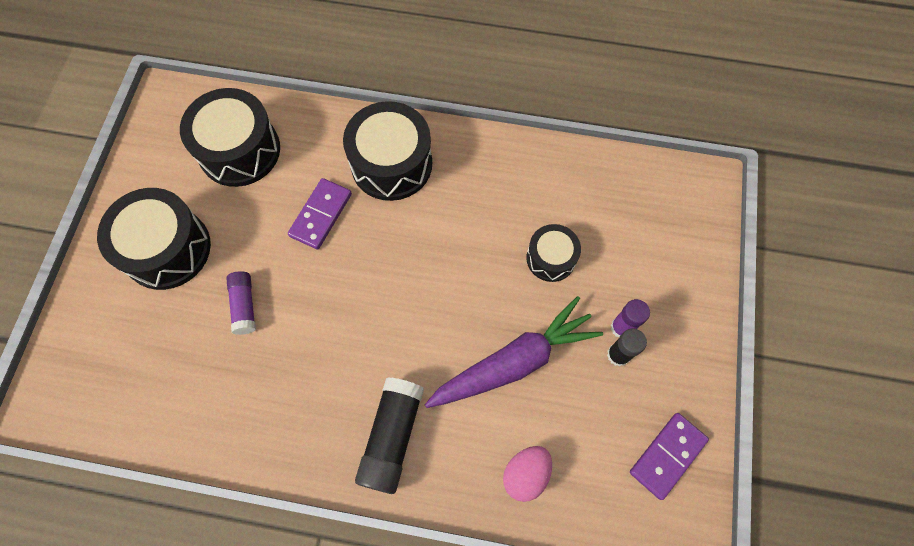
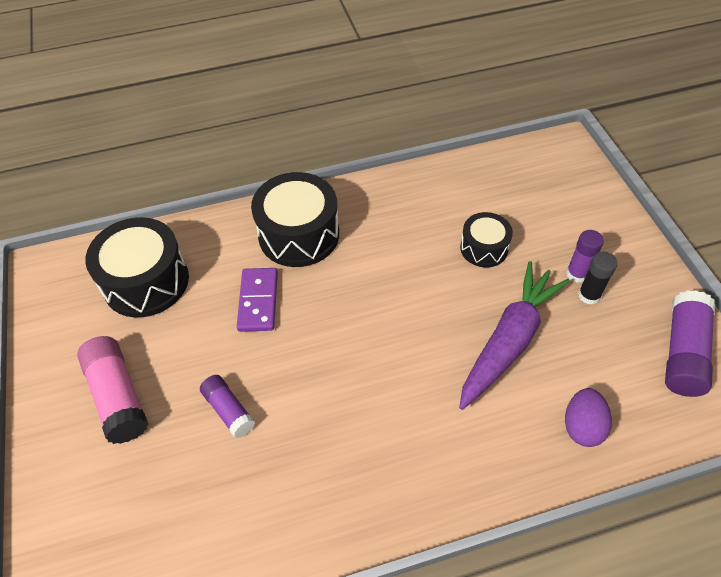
camera: 25 degrees left, 15 degrees down
black drum [97,188,211,290] -> pink glue stick [77,336,149,444]
black glue stick [355,377,424,494] -> none
pink egg [503,446,552,502] -> purple egg [565,388,612,447]
purple domino [630,413,709,500] -> purple glue stick [665,290,715,397]

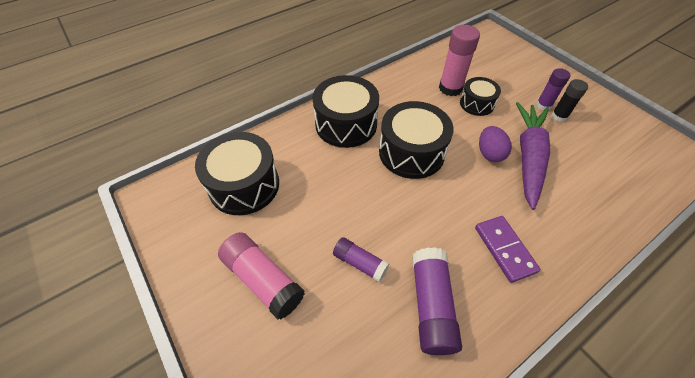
camera: 20 degrees left, 0 degrees up
purple domino [237,268,278,332] -> purple domino moved to [475,216,541,283]
purple egg [565,388,612,447] -> purple egg moved to [479,126,512,162]
purple glue stick [665,290,715,397] -> purple glue stick moved to [412,247,462,355]
none -> black drum [379,101,454,179]
none -> pink glue stick [439,25,480,96]

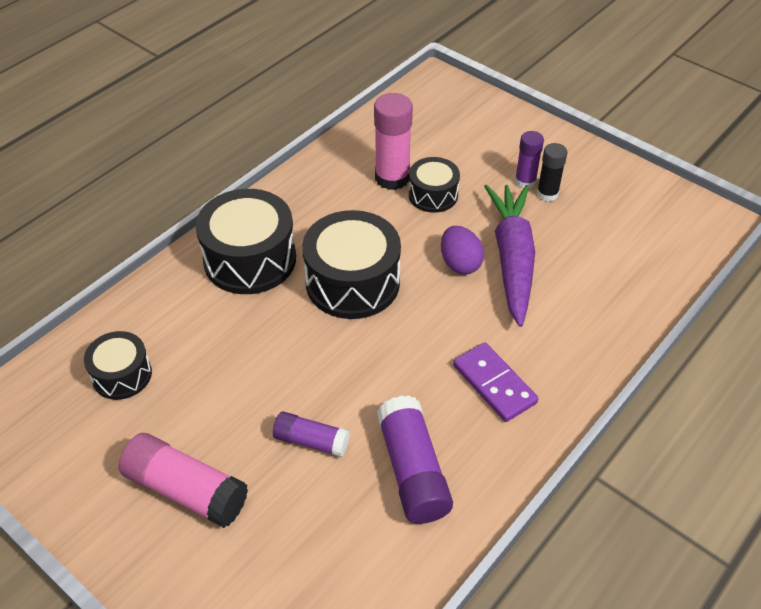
camera: 15 degrees left, 5 degrees down
black drum [195,132,279,215] -> black drum [84,331,152,400], size x0.57

